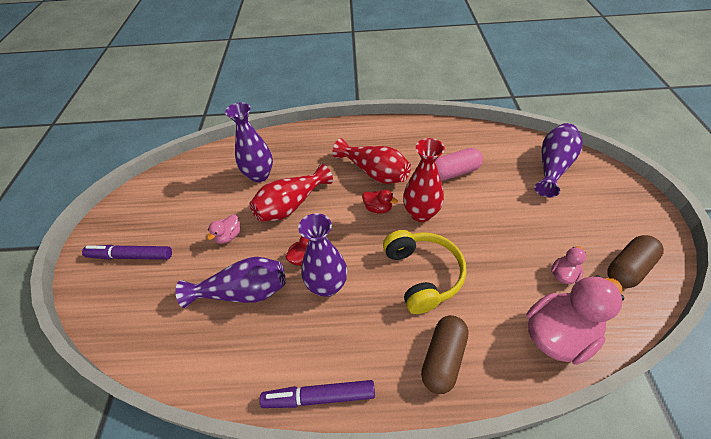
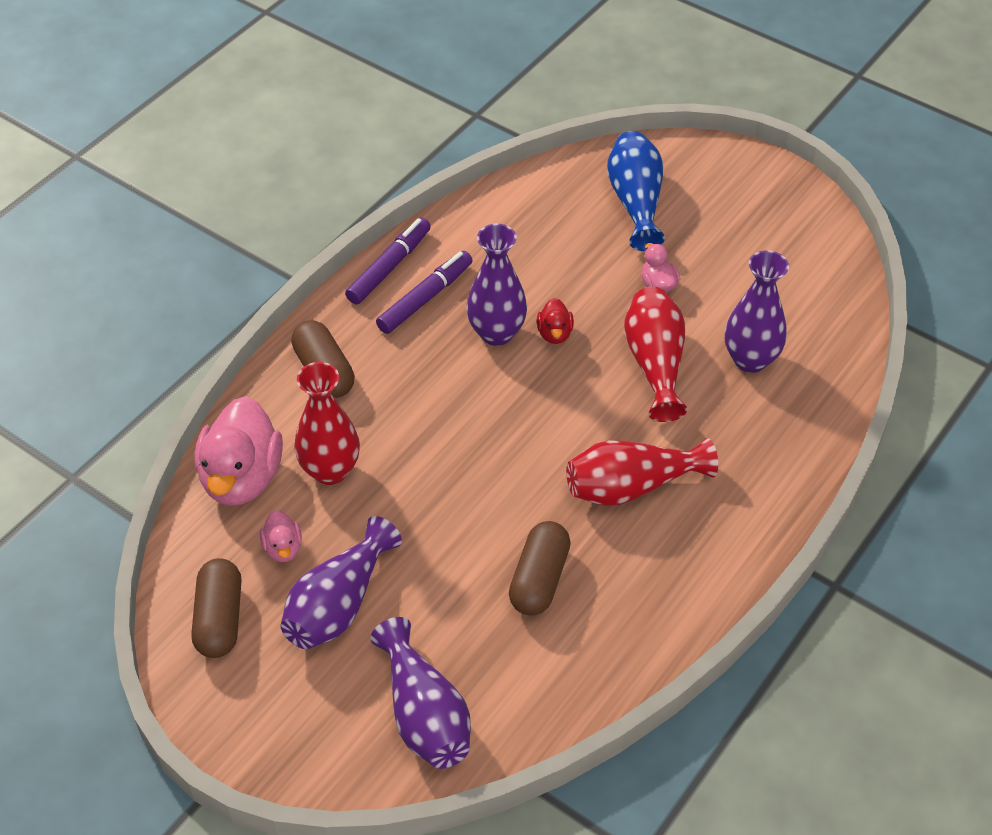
camera: 125 degrees right, 0 degrees up
purple marker [82,245,172,260] -> purple marker moved to [376,251,473,334]
purple vase [176,257,286,308] -> purple vase moved to [281,516,402,649]
red duck [362,190,398,214] -> none
yellow headphones [383,230,467,314] -> none
red vase [403,138,445,222] -> red vase moved to [294,362,360,485]
pink capsule [436,148,483,181] -> brown capsule [509,521,571,616]
none -> blue vase [607,131,665,251]

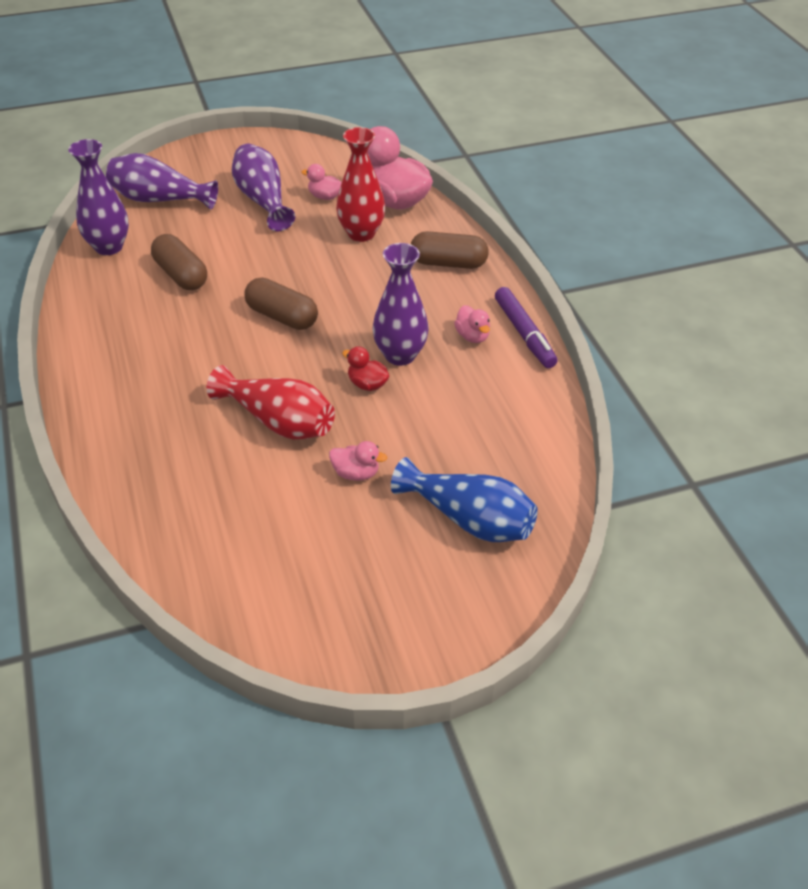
camera: 125 degrees right, 5 degrees down
brown capsule [191,558,242,658] -> brown capsule moved to [244,277,318,330]
purple marker [376,251,473,334] -> pink duck [454,305,490,343]
red vase [566,438,718,506] -> none
purple vase [725,250,789,373] -> purple vase moved to [68,139,129,255]

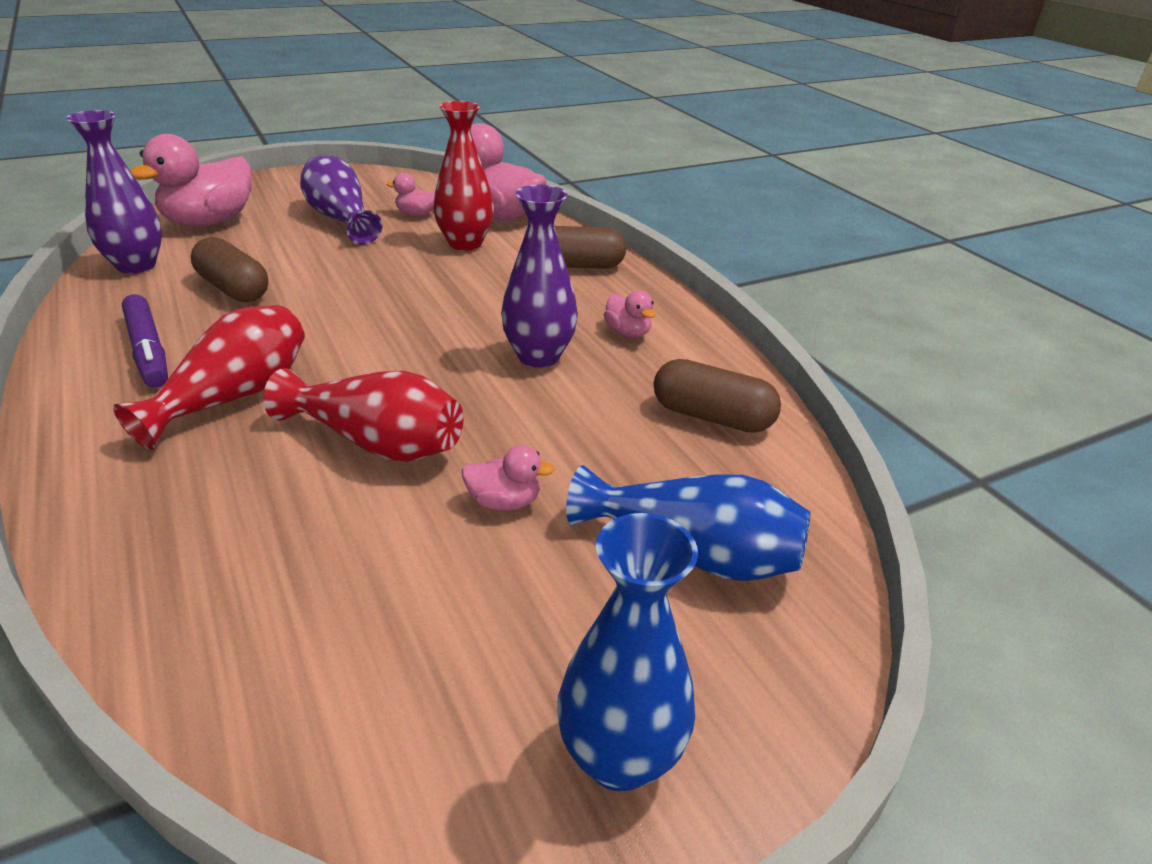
camera: 10 degrees left, 10 degrees down
purple vase [106,153,218,210] -> pink duck [130,134,252,226]
brown capsule [244,277,318,330] -> brown capsule moved to [654,359,781,433]
red duck [342,346,389,391] -> none
purple marker [495,287,558,368] -> purple marker moved to [122,294,168,388]
none -> red vase [113,305,305,450]
none -> blue vase [557,513,698,792]

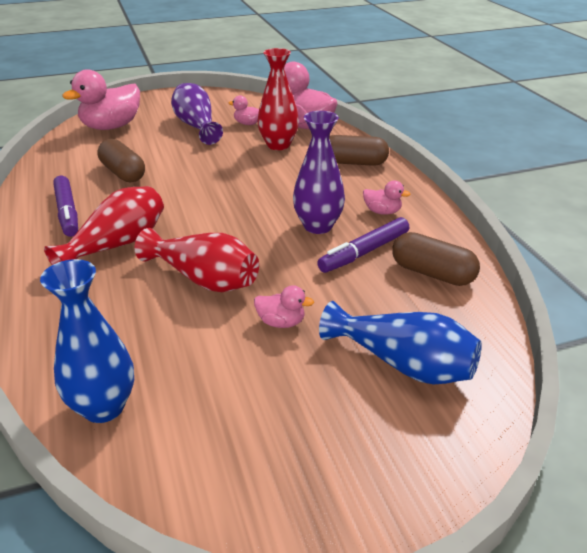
camera: 10 degrees right, 0 degrees up
purple vase [66,110,162,274] -> none
blue vase [557,513,698,792] -> blue vase moved to [40,259,134,423]
pink duck [604,290,656,338] -> pink duck turned 45 degrees counterclockwise [363,180,411,215]
none -> purple marker [317,217,409,273]

